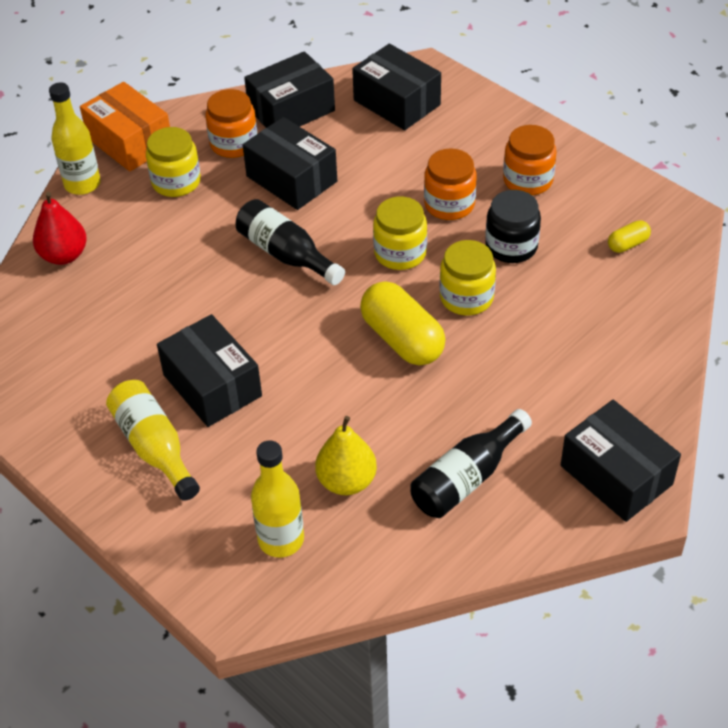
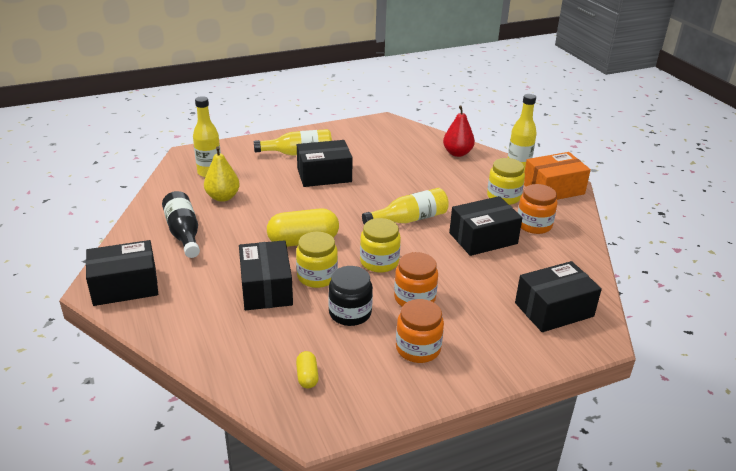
camera: 110 degrees right, 15 degrees down
black bottle [236,199,345,285] -> yellow bottle [362,188,449,224]
black box [244,51,335,128] -> black box moved to [239,240,293,310]

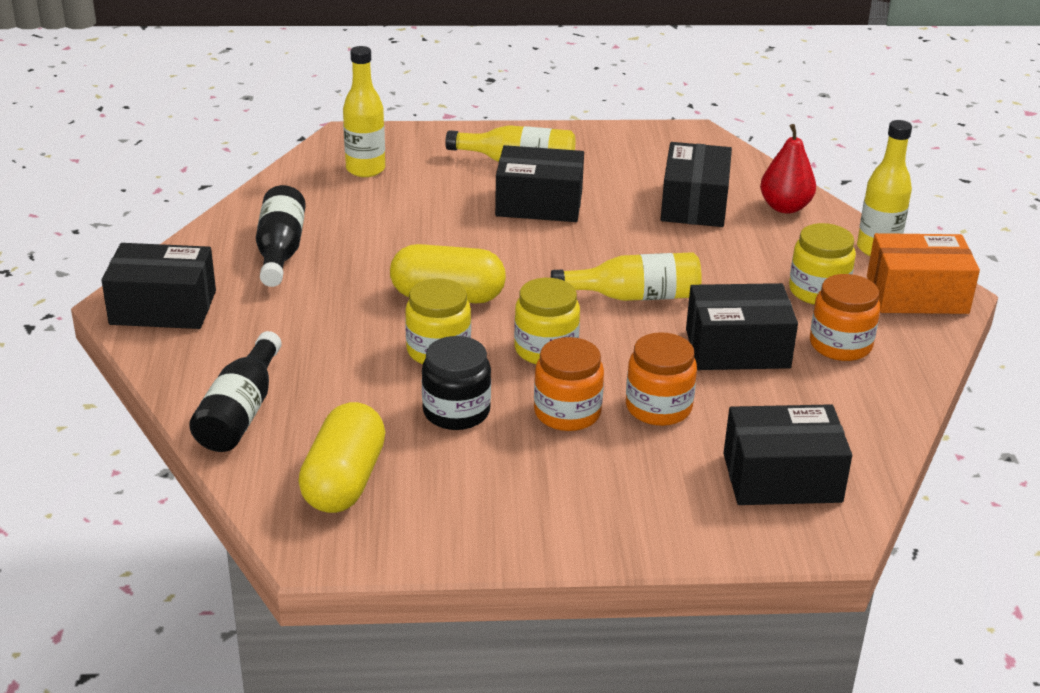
camera: 20 degrees right, 0 degrees up
yellow pear [204,146,240,202] -> none
black box [239,240,293,310] -> black box moved to [661,142,732,227]
yellow capsule [296,351,319,388] -> yellow capsule [298,402,385,513], size x2.09
orange jar [396,299,444,363] -> orange jar moved to [626,332,697,426]
none -> black bottle [189,331,282,452]

